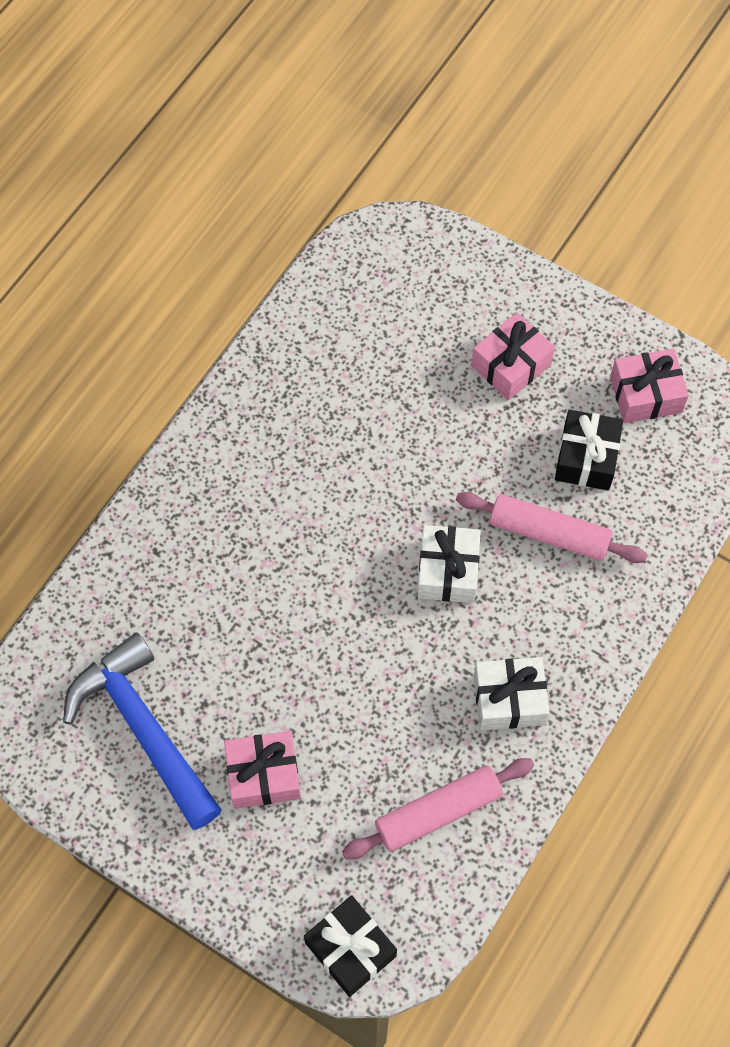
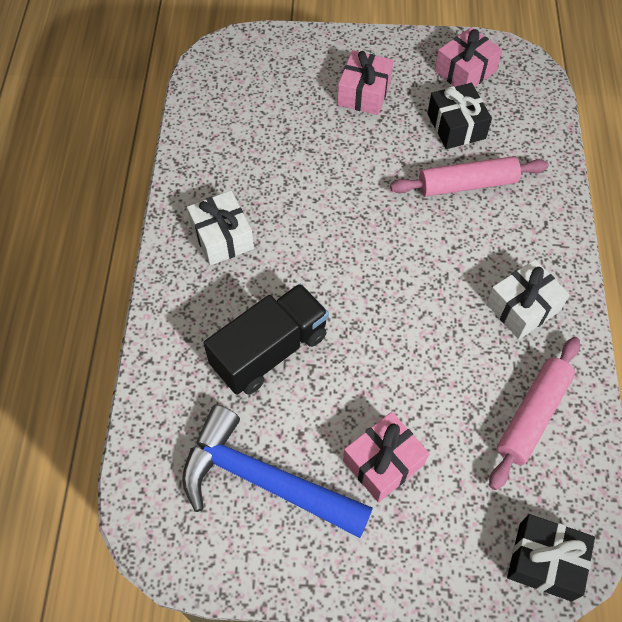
camera: 30 degrees left, 5 degrees down
white gift [417,525,481,603] -> white gift moved to [187,191,254,266]
none -> black truck [203,283,329,395]

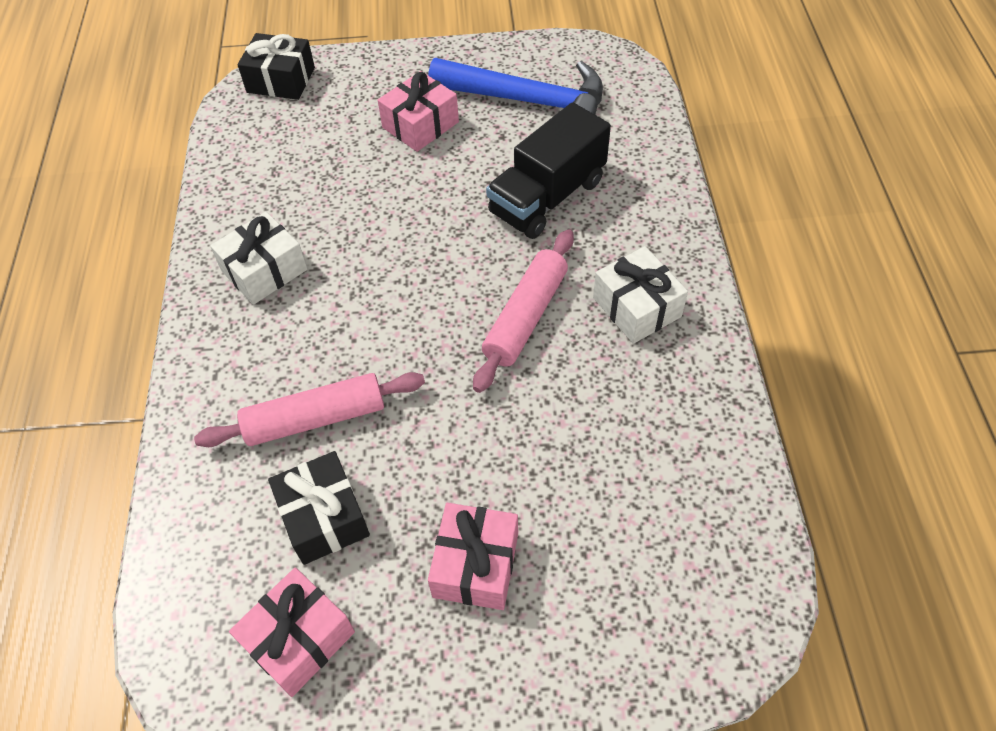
camera: 175 degrees right, 5 degrees down
pink rolling pin [489,337,580,490] -> pink rolling pin moved to [473,229,574,393]

